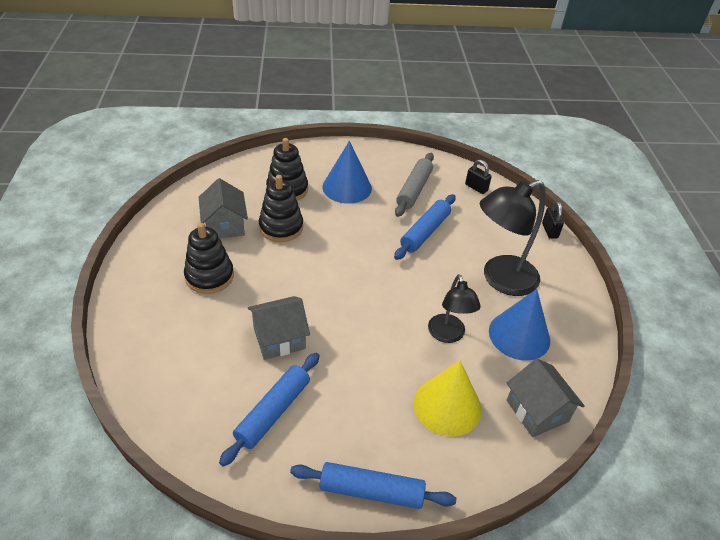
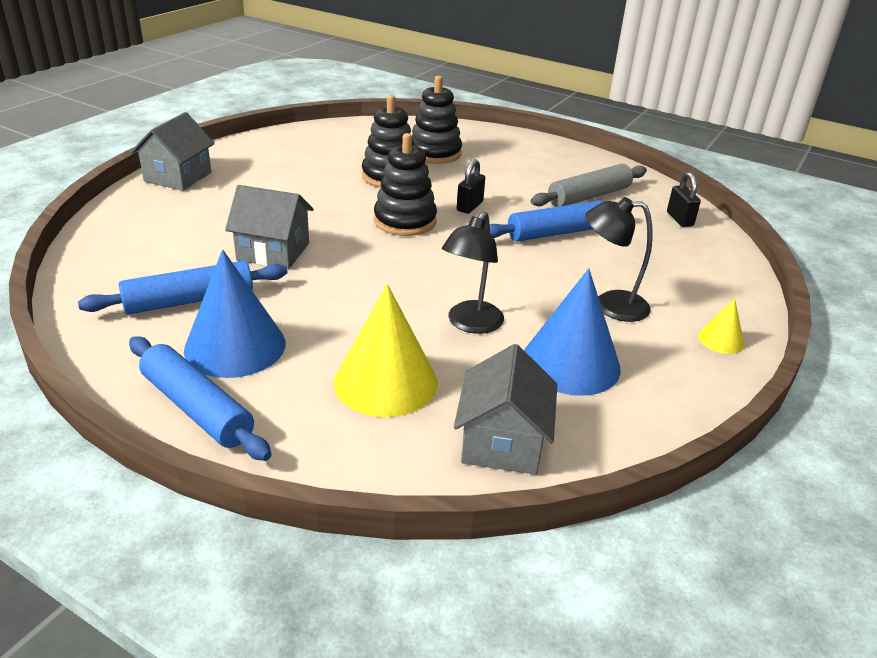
camera: 35 degrees right, 10 degrees down
black stacking toy [184,223,234,294] -> black stacking toy moved to [374,133,437,236]
grey house [199,178,248,239] -> grey house moved to [131,112,215,191]
blue cone [322,141,372,204] -> blue cone moved to [184,250,286,378]
black lamp [480,180,545,296] -> black lamp [585,197,653,322], size x0.61
black padlock [542,201,564,239] -> black padlock moved to [457,159,485,214]
none -> yellow cone [698,298,744,354]

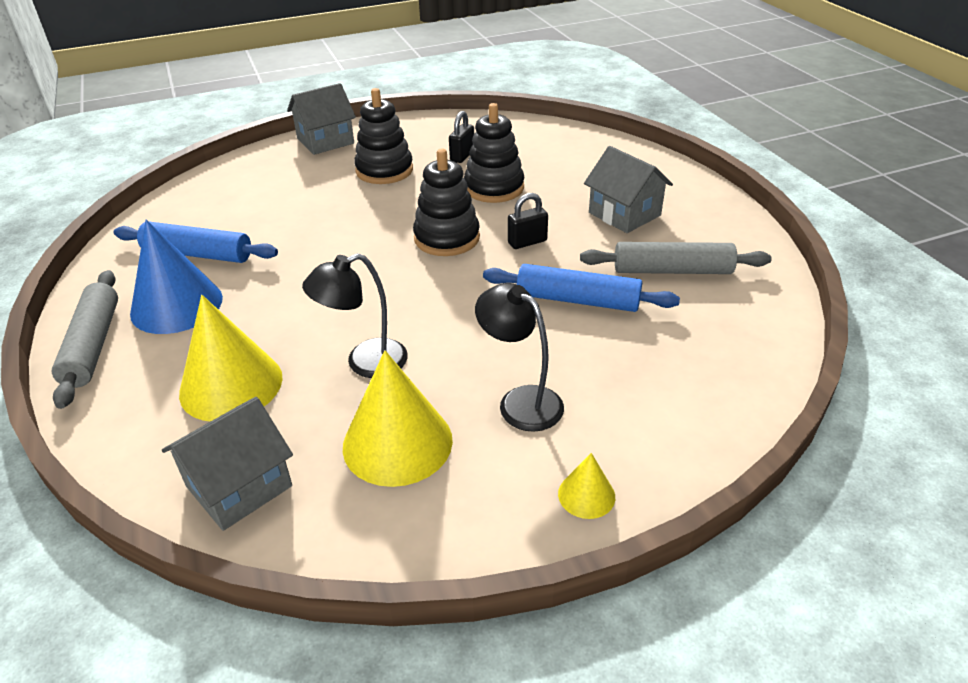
camera: 40 degrees right, 5 degrees up
blue rolling pin [129,336,272,461] -> grey rolling pin [52,270,118,409]
grey house [225,185,314,269] -> grey house moved to [584,146,673,233]
black stacking toy [412,76,462,164] -> black stacking toy moved to [354,88,413,184]
blue cone [524,269,621,396] -> yellow cone [343,350,453,487]
black padlock [667,172,701,227] -> black padlock moved to [449,111,474,163]

